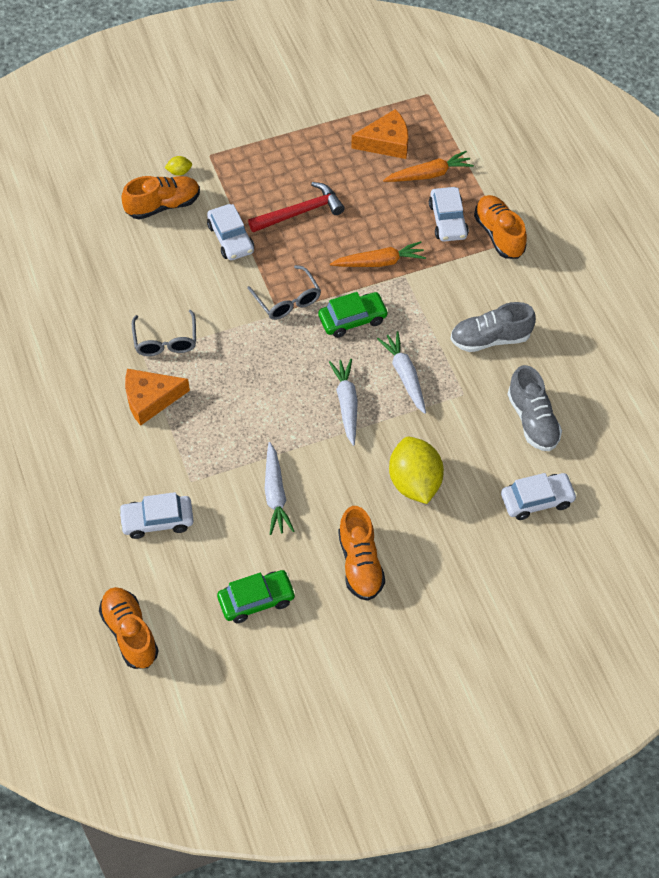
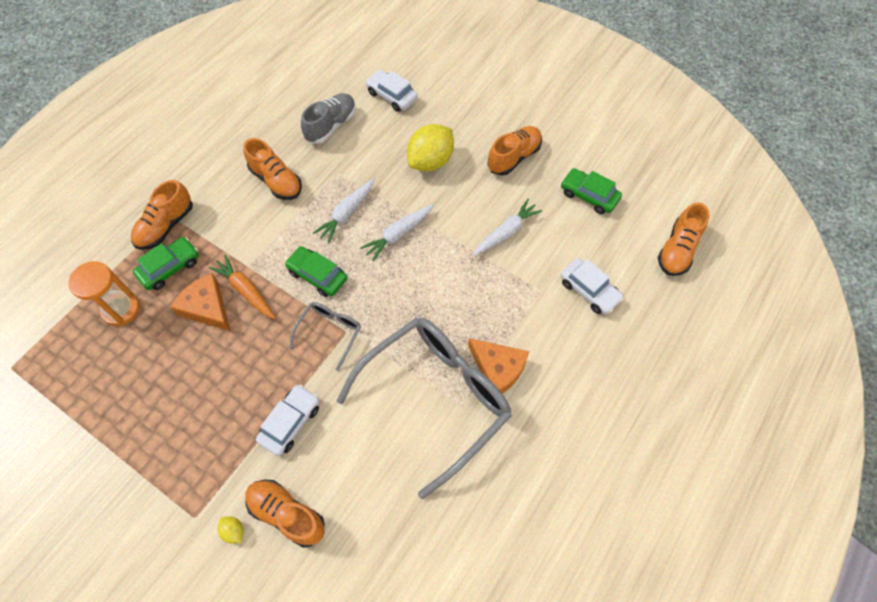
camera: 125 degrees left, 5 degrees up
grey glasses [132,310,196,356] -> grey glasses [337,318,512,499], size x2.22
red hammer [248,182,345,232] -> none
orange cheese [352,109,408,159] -> orange cheese moved to [170,273,230,331]
orange carrot [383,151,474,182] -> orange hourglass [68,261,140,326]
white car [429,187,469,242] -> green car [133,237,199,290]
grey shoe [450,302,536,352] -> orange shoe [243,138,302,200]

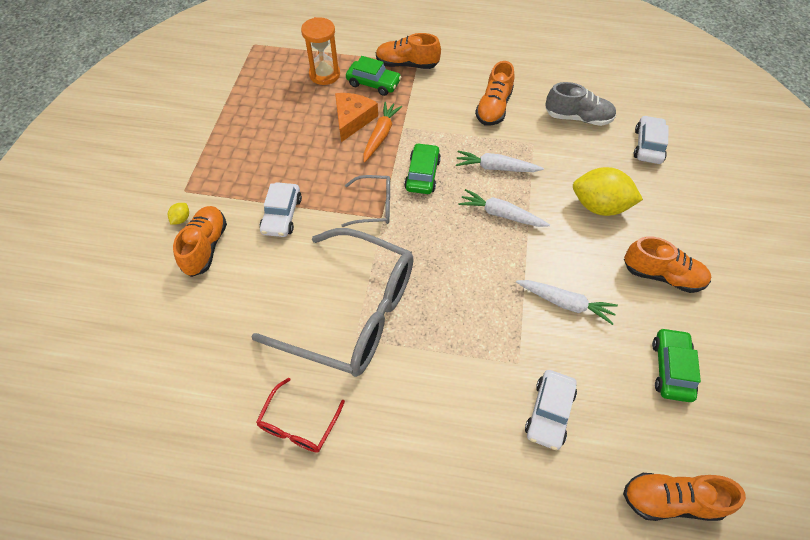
camera: 65 degrees right, 5 degrees down
white car [256,385,320,456] -> white car turned 90 degrees clockwise [260,182,302,237]
orange cheese [468,338,529,394] -> none
none -> red glasses [256,378,345,453]

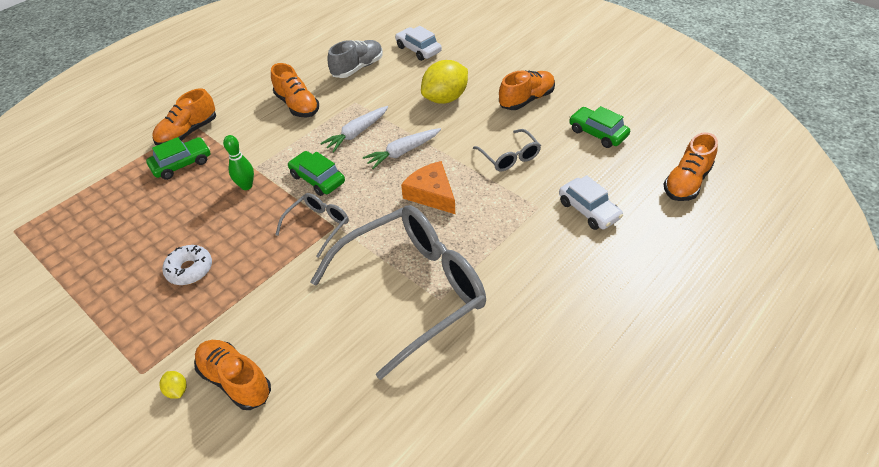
camera: 55 degrees left, 10 degrees down
red glasses [256,378,345,453] -> none
white car [260,182,302,237] -> none
orange hourglass [301,17,340,85] -> none
orange cheese [335,93,378,142] -> orange cheese moved to [401,161,455,214]
orange carrot [363,102,402,162] -> green bowling pin [223,135,254,190]
white carrot [516,280,618,325] -> grey glasses [473,129,541,171]
none -> white donut [162,245,212,285]

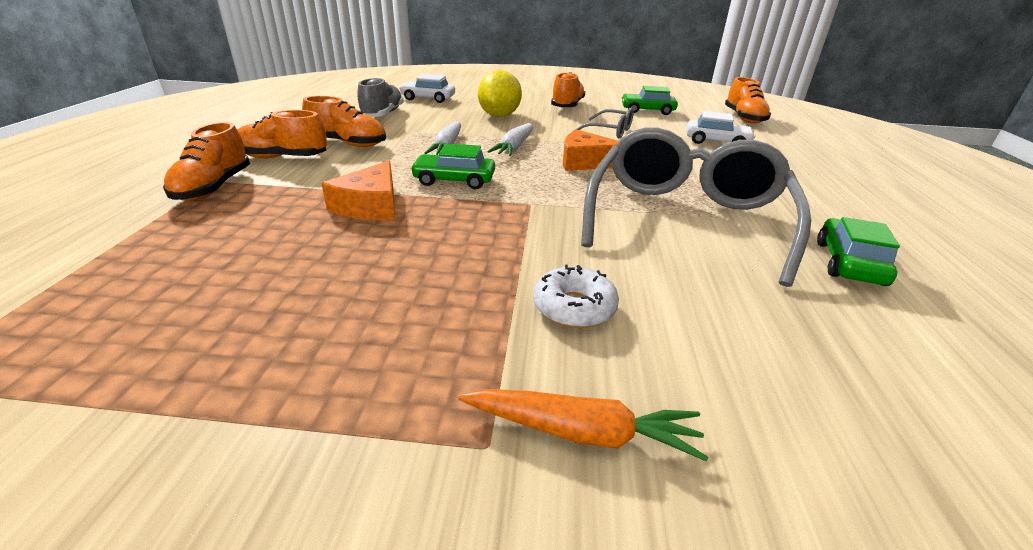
camera: 40 degrees left, 15 degrees down
green car [146,137,210,180] -> green car moved to [817,217,900,286]
yellow lemon [159,371,187,399] -> orange carrot [458,389,708,461]
white donut [162,245,212,285] -> white donut moved to [533,265,619,328]
orange shoe [194,340,271,410] -> orange shoe moved to [237,110,327,158]
green bowling pin [223,135,254,190] -> orange cheese [321,161,395,220]
grey glasses [275,193,349,258] -> none

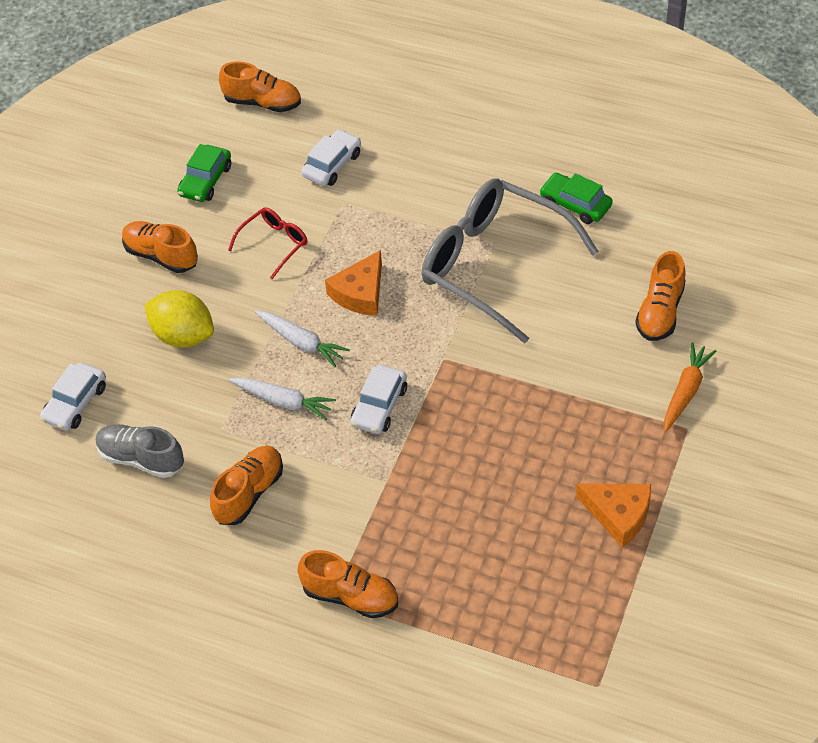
camera: 70 degrees left, 20 degrees up
orange shoe [237,110,327,158] -> orange shoe moved to [635,251,686,341]
orange cheese [321,161,395,220] -> orange cheese moved to [576,483,651,548]
green car [410,143,495,189] -> white car [351,365,407,434]
white donut [533,265,619,328] -> none
grey glasses [574,107,634,138] -> red glasses [228,207,308,279]

